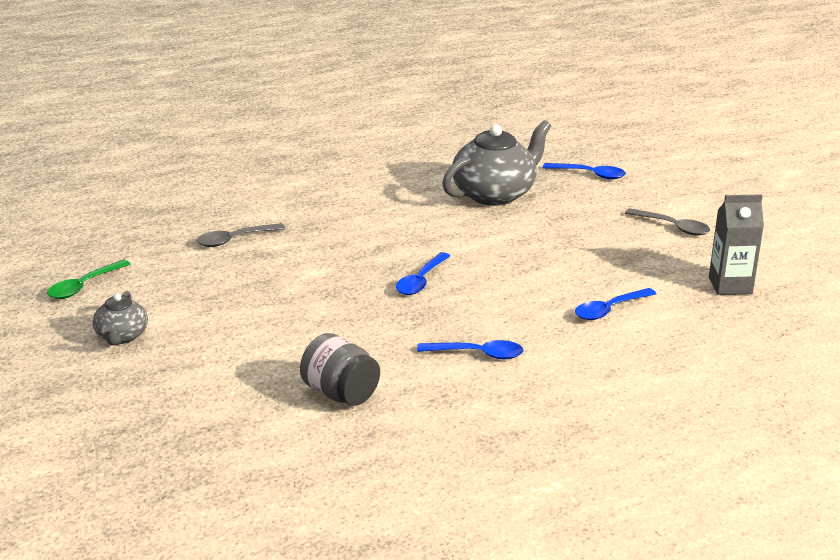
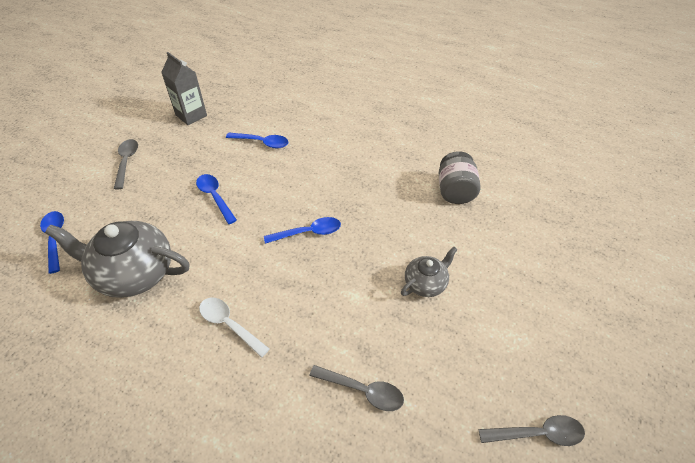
camera: 130 degrees left, 20 degrees up
green spoon [47,260,130,299] -> grey spoon [479,415,585,446]
grey teapot [93,291,148,345] -> grey teapot moved to [401,247,458,297]
blue spoon [417,340,524,359] -> blue spoon moved to [196,174,237,224]
none -> white spoon [199,298,270,358]

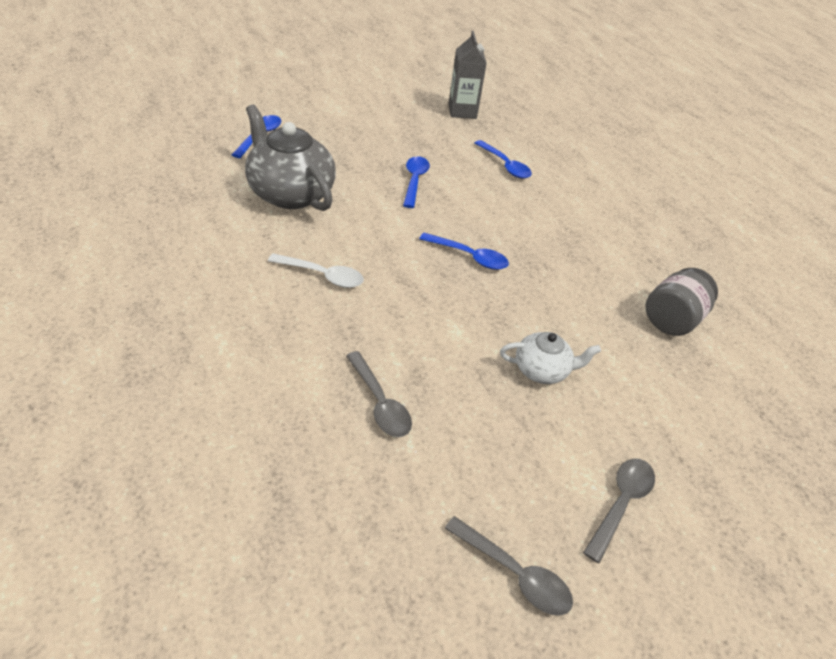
camera: 35 degrees right, 5 degrees down
grey spoon [114,139,138,190] -> grey spoon moved to [583,459,655,563]
white spoon [199,298,270,358] -> white spoon turned 120 degrees clockwise [268,253,364,288]
grey teapot [401,247,458,297] -> white teapot [500,332,601,384]

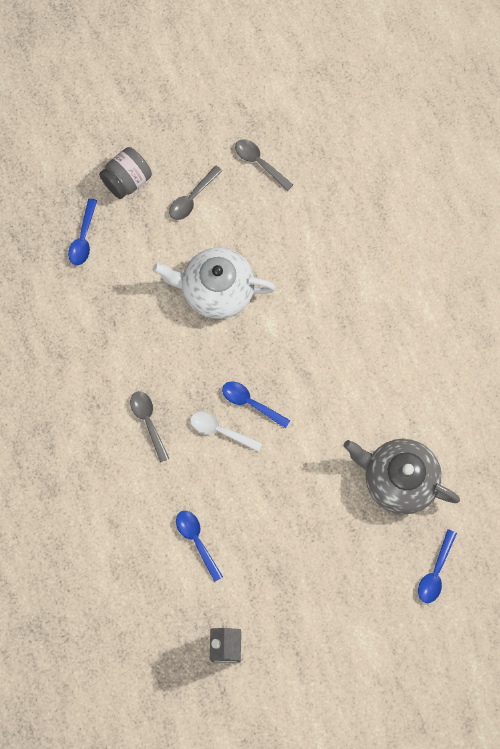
camera: 170 degrees left, 30 degrees up
grey teapot [245,104,336,211] -> grey teapot turned 150 degrees clockwise [344,439,460,514]
white spoon [268,253,364,288] -> white spoon moved to [190,412,262,452]
grey spoon [346,351,412,437] -> grey spoon moved to [130,391,169,463]
blue spoon [403,156,430,208] -> blue spoon moved to [68,198,97,265]
white teapot [500,332,601,384] -> white teapot [153,247,276,319], size x1.89
grey jar [646,268,718,336] -> grey jar moved to [99,147,152,199]

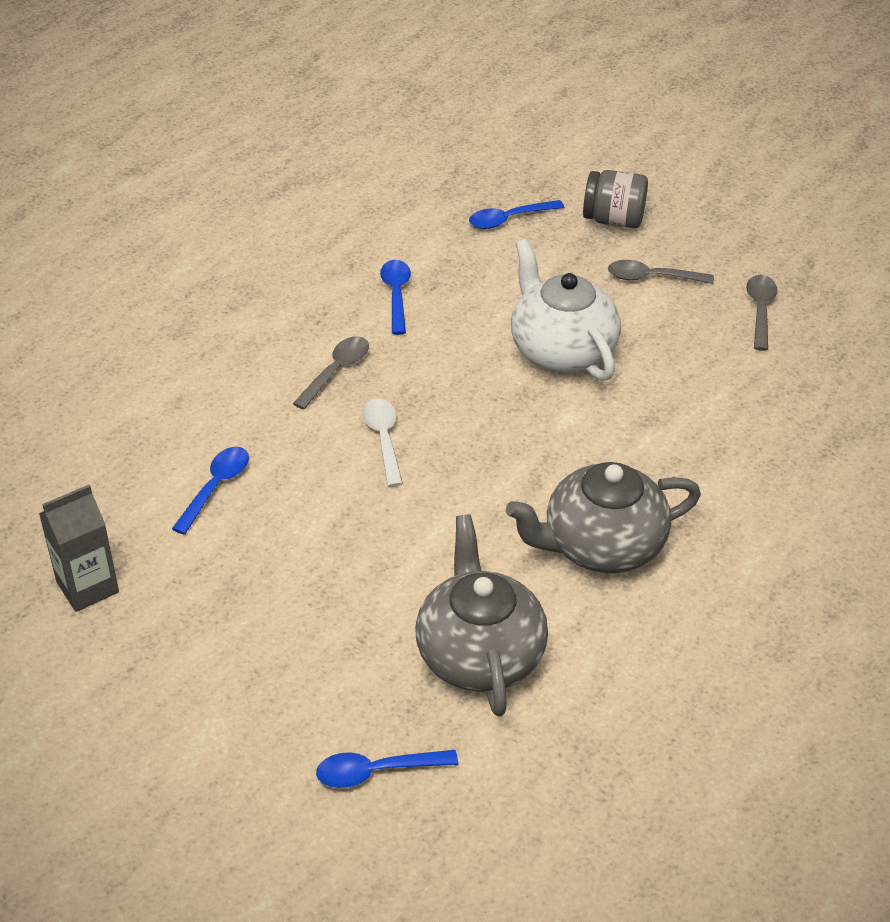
camera: 55 degrees right, 30 degrees down
blue spoon [222,382,290,429] -> blue spoon moved to [380,260,411,335]
none -> grey teapot [506,462,701,573]

